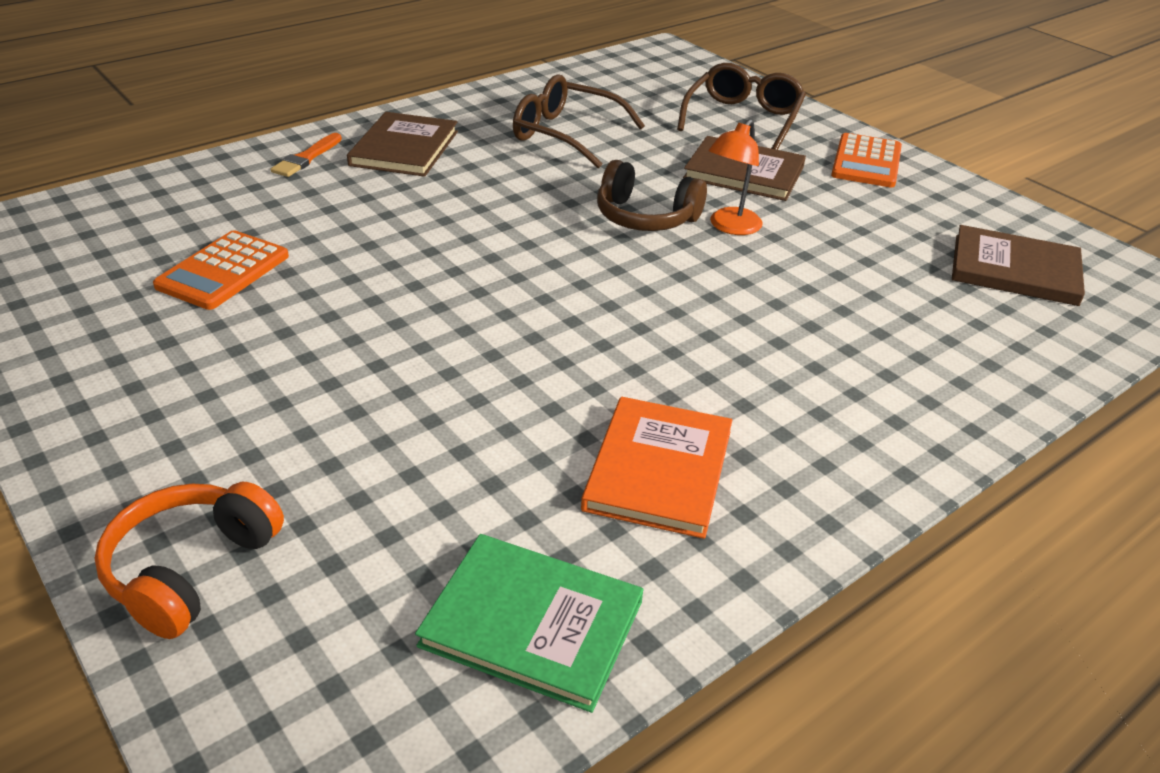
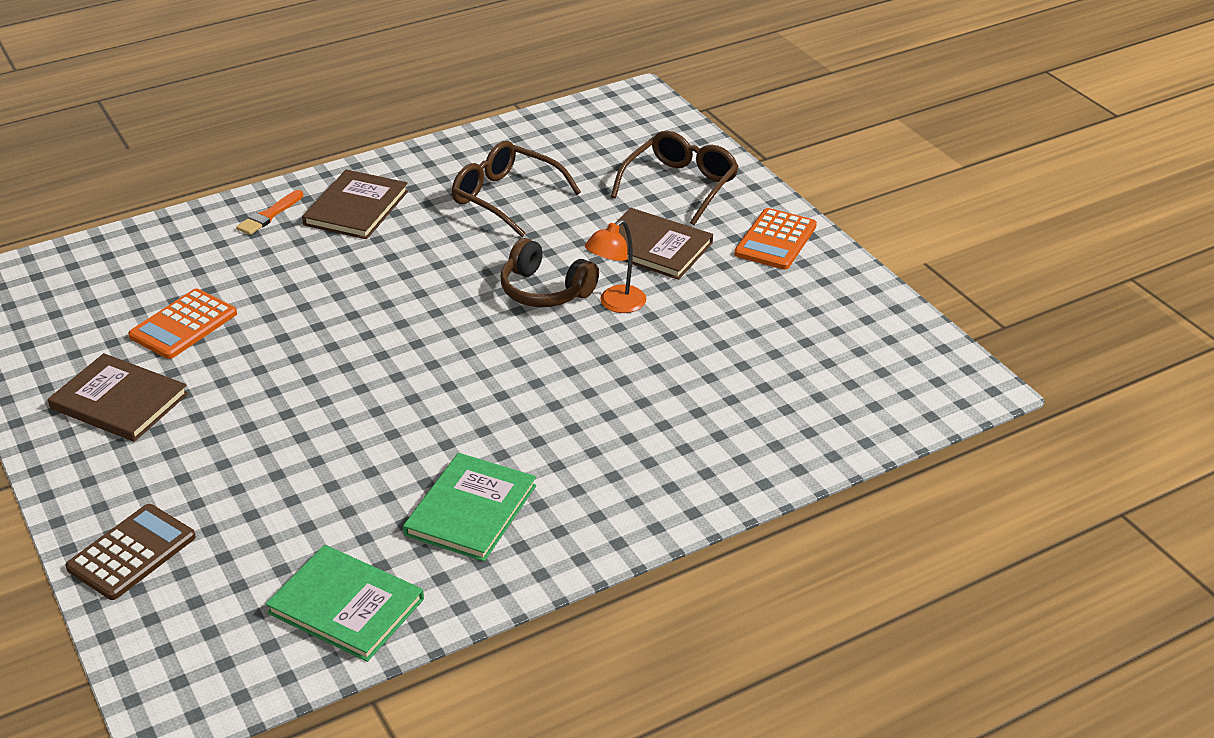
camera: 10 degrees right, 0 degrees up
orange headphones [95,482,284,639] -> brown calculator [65,504,196,600]
orange book [581,397,732,539] -> green book [403,453,536,562]
brown book [952,225,1085,306] -> brown book moved to [48,353,188,442]

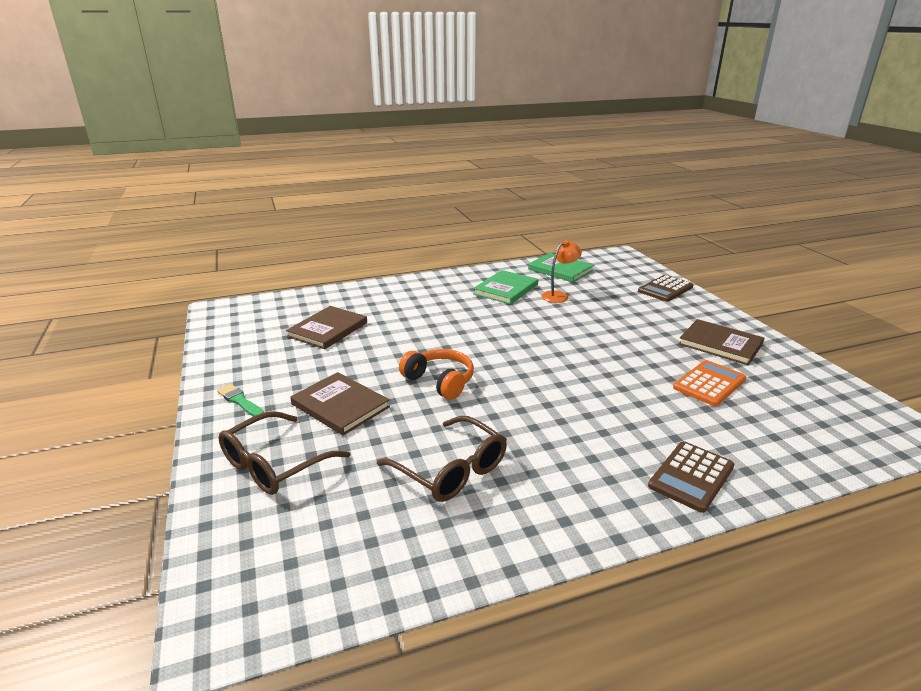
camera: 170 degrees left, 10 degrees down
orange brush [236,190,304,235] -> brown calculator [648,441,734,513]
brown book [302,169,408,239] -> brown book moved to [286,306,367,349]
brown headphones [500,238,599,307] -> orange headphones [399,349,474,400]
orange lamp [585,220,646,313] -> orange lamp moved to [542,240,582,303]
orange calculator [734,208,817,270] -> green brush [217,384,264,417]

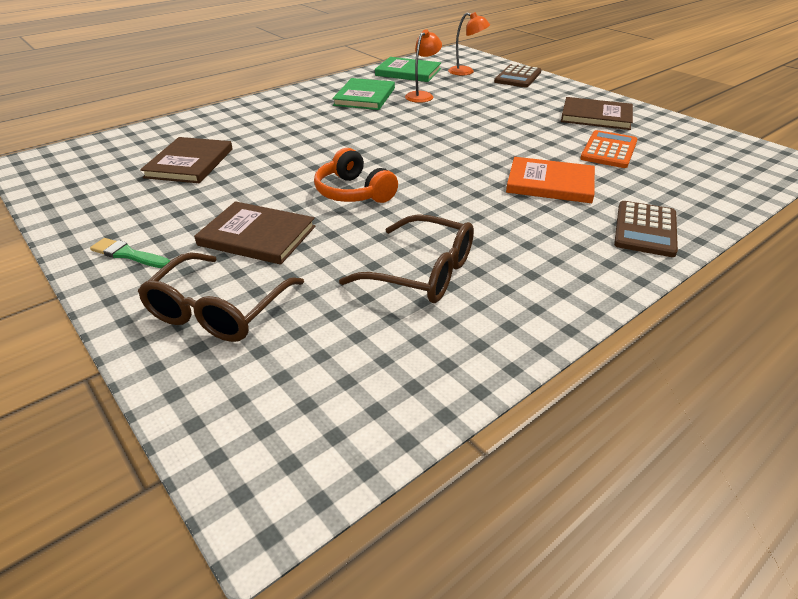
camera: 20 degrees left, 10 degrees up
orange headphones [399,349,474,400] -> orange headphones turned 150 degrees counterclockwise [314,148,398,203]
none -> orange lamp [448,12,490,76]
none -> orange book [506,157,595,203]

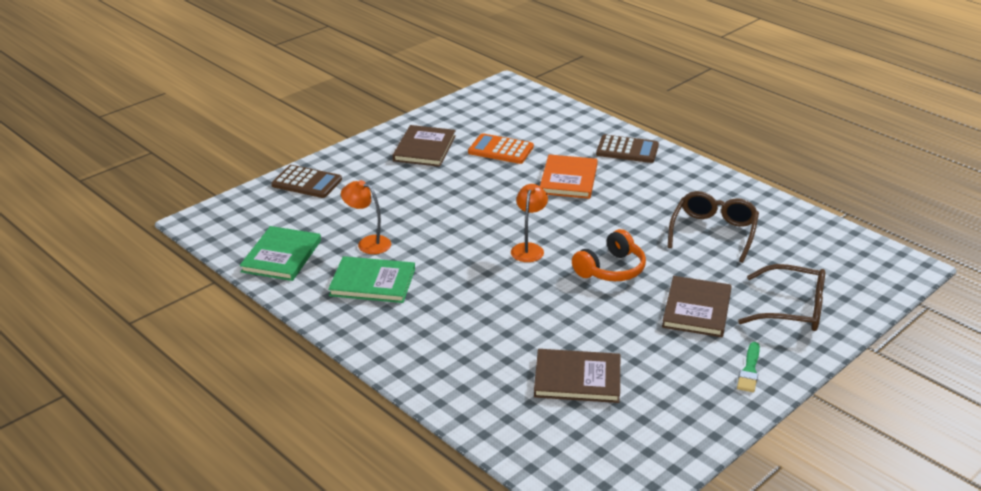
camera: 95 degrees left, 5 degrees down
orange lamp [448,12,490,76] -> orange lamp moved to [511,184,548,262]

